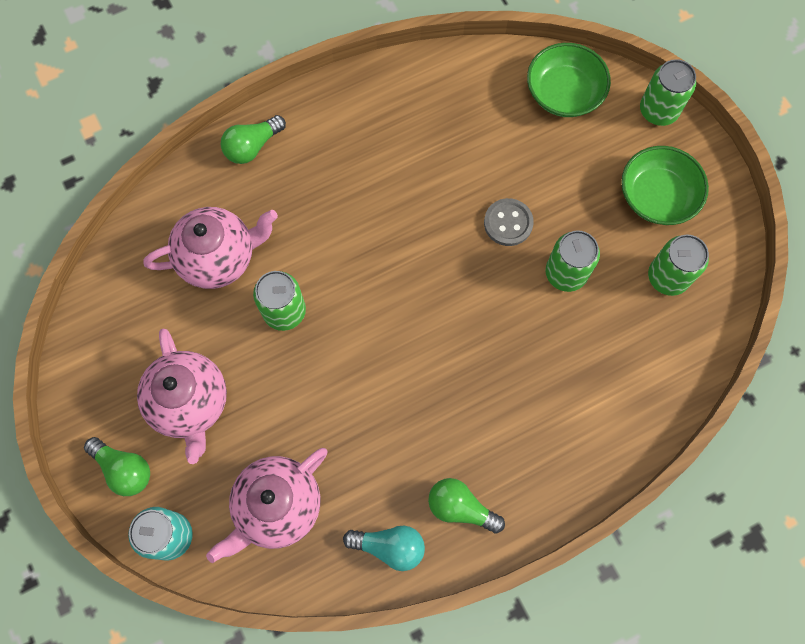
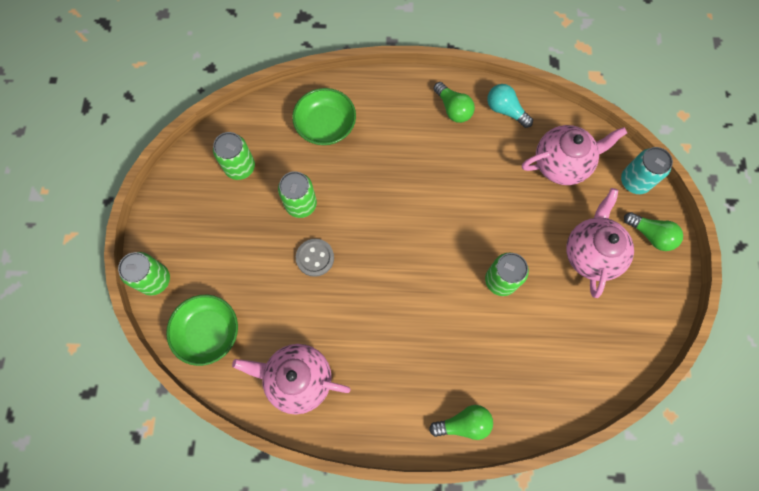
camera: 150 degrees left, 0 degrees up
green light bulb [84,437,150,496] -> green light bulb turned 150 degrees clockwise [624,212,683,251]
pink teapot [144,207,278,289] -> pink teapot moved to [232,344,351,414]
green bowl [621,146,709,225] -> green bowl moved to [292,88,356,145]

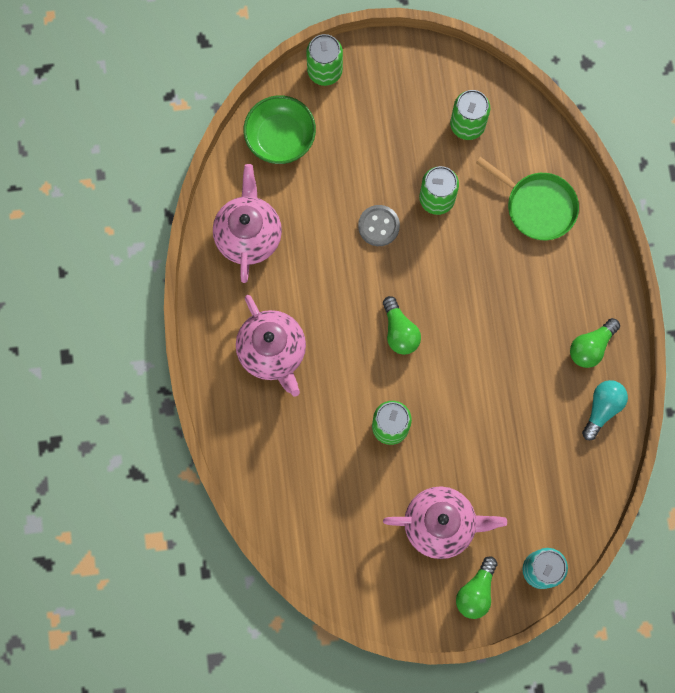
camera: 80 degrees right, 5 degrees up
green bowl [292,88,356,145] -> green pan [476,157,579,240]
green light bulb [429,405,493,440] -> green light bulb moved to [383,296,421,355]
pink teapot [522,125,627,185] -> pink teapot moved to [236,295,306,397]

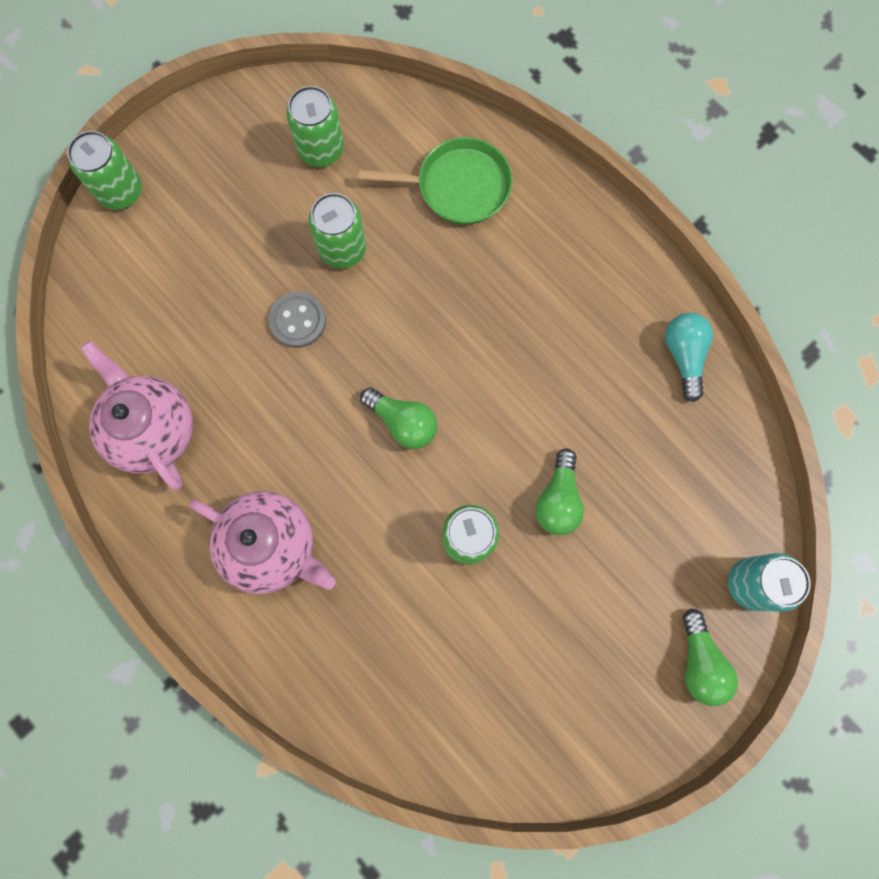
camera: 35 degrees left, 0 degrees up
green bowl [244,95,316,164] -> none
pink teapot [383,486,507,559] -> none
green light bulb [570,318,620,368] -> green light bulb moved to [535,449,584,535]

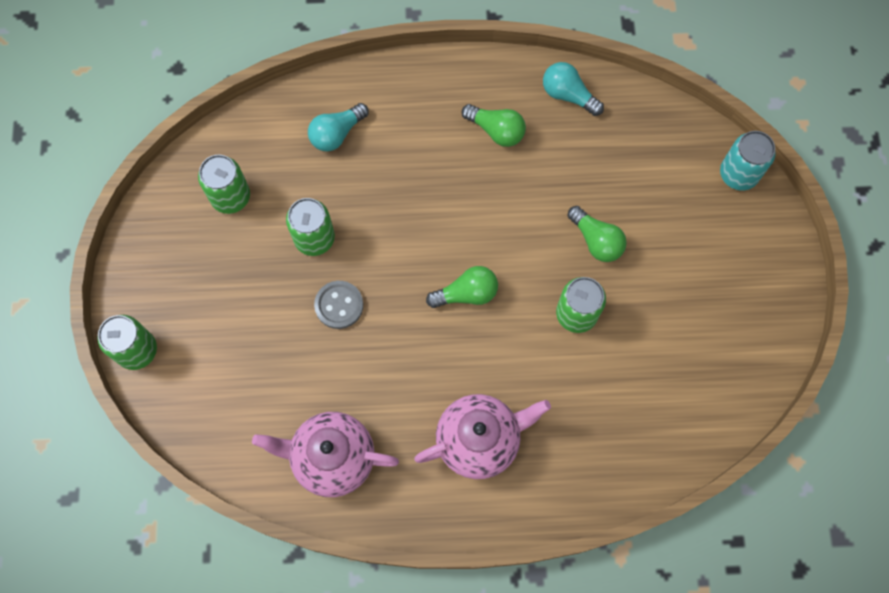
camera: 50 degrees left, 5 degrees down
green pan [359,137,512,224] -> turquoise light bulb [308,103,369,152]
green light bulb [683,608,738,706] -> green light bulb moved to [462,104,526,147]

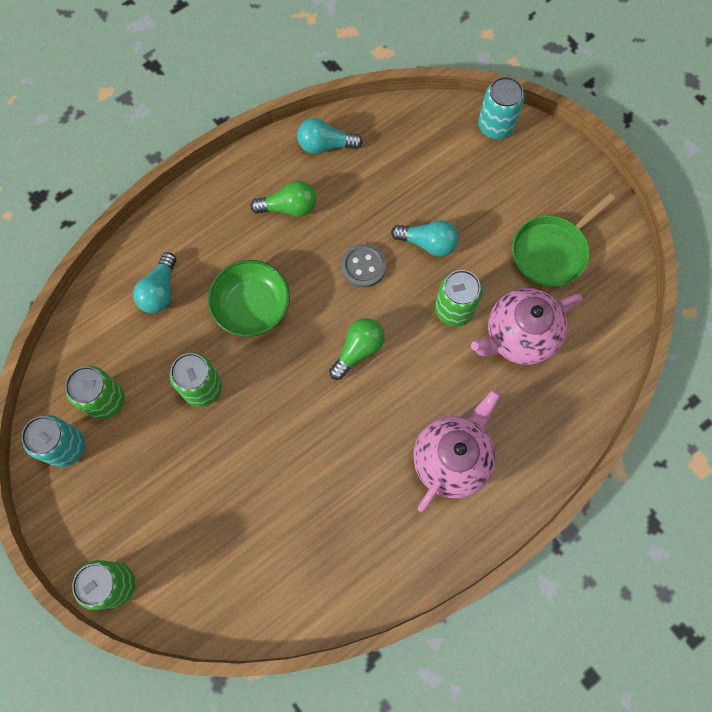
camera: 35 degrees left, 0 degrees up
pink teapot [252,412,399,497] -> pink teapot moved to [471,288,582,365]
grey button [314,281,363,329] -> grey button moved to [341,244,386,288]
green light bulb [567,206,627,262] -> turquoise light bulb [391,220,459,257]
none -> turquoise can [21,415,85,467]
none -> green bowl [208,260,290,337]
none -> green pan [512,193,615,287]

